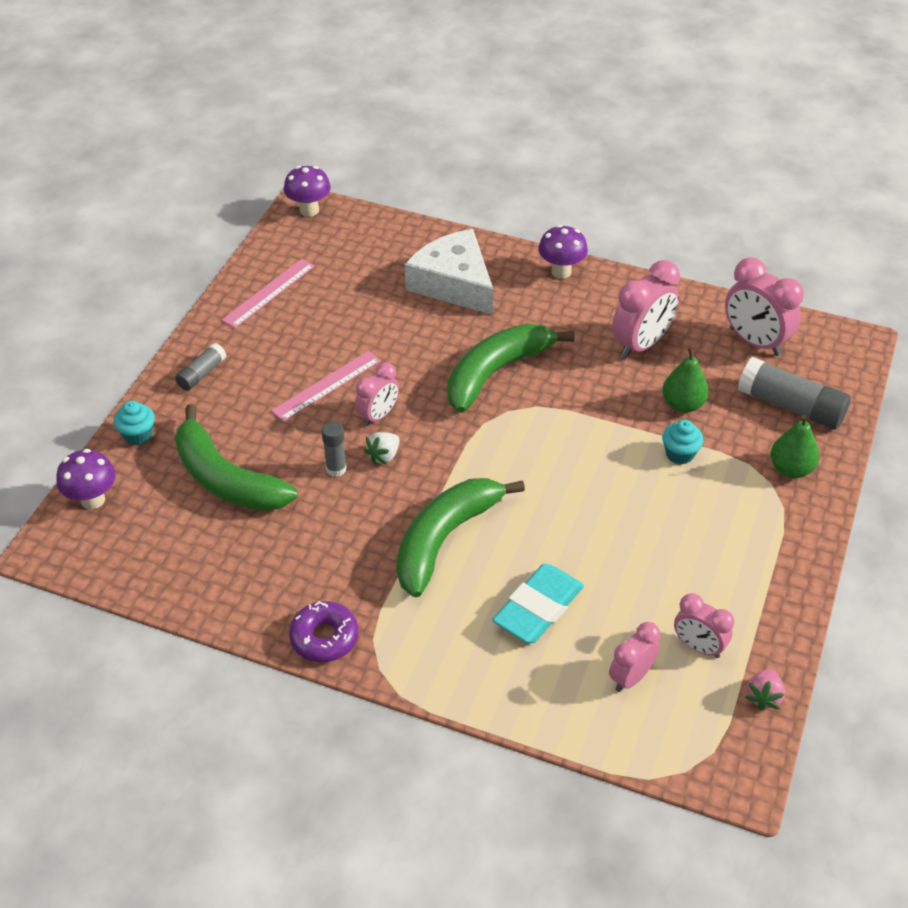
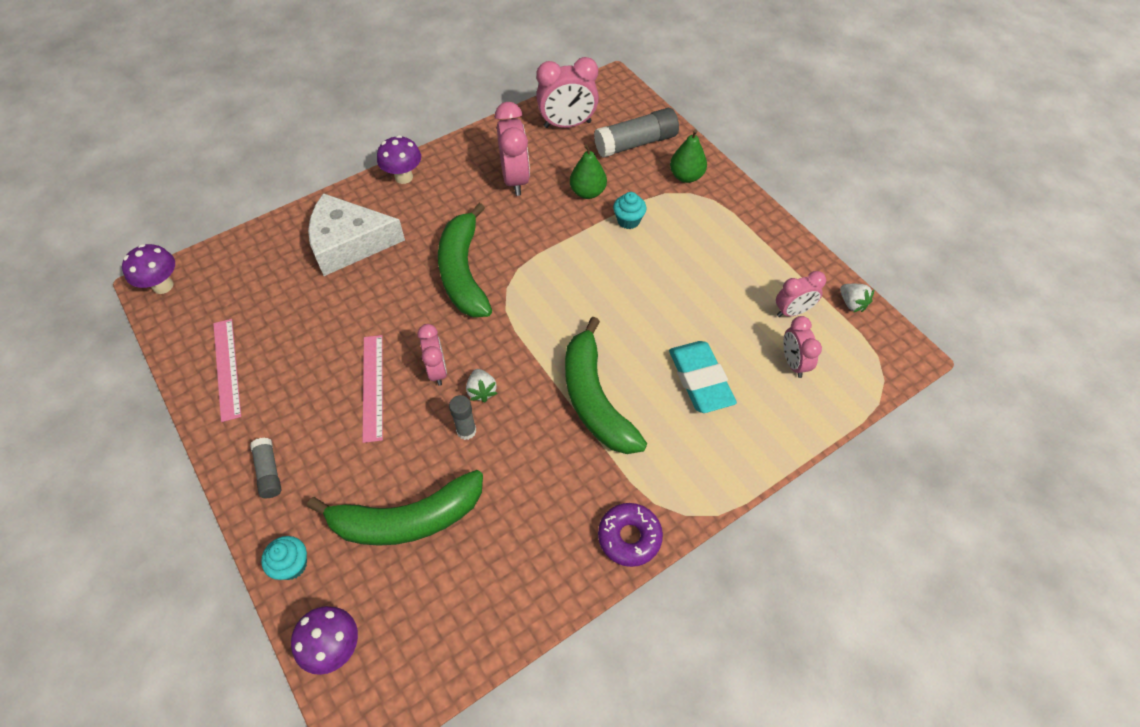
camera: 55 degrees left, 10 degrees up
pink strawberry [745,669,785,710] -> white strawberry [840,284,874,312]

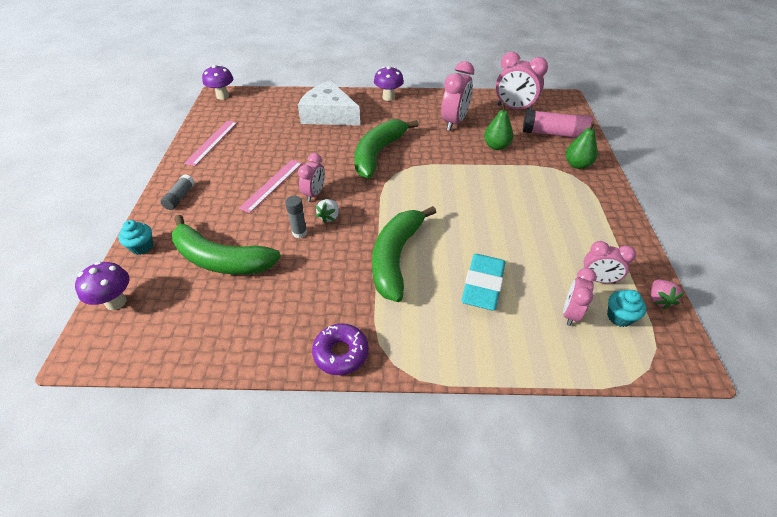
camera: 35 degrees right, 10 degrees down
grey glue stick [594,108,679,158] -> pink glue stick [523,110,594,139]
turquoise cupcake [613,192,646,229] -> turquoise cupcake moved to [607,290,646,327]
white strawberry [840,284,874,312] -> pink strawberry [651,279,685,309]

